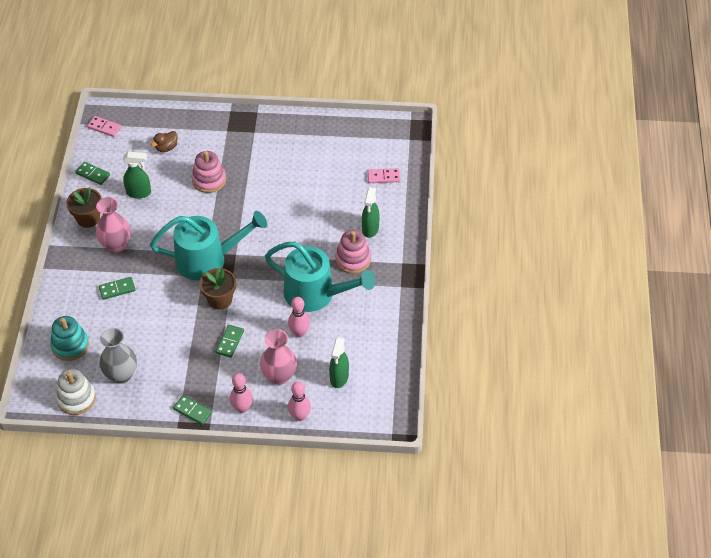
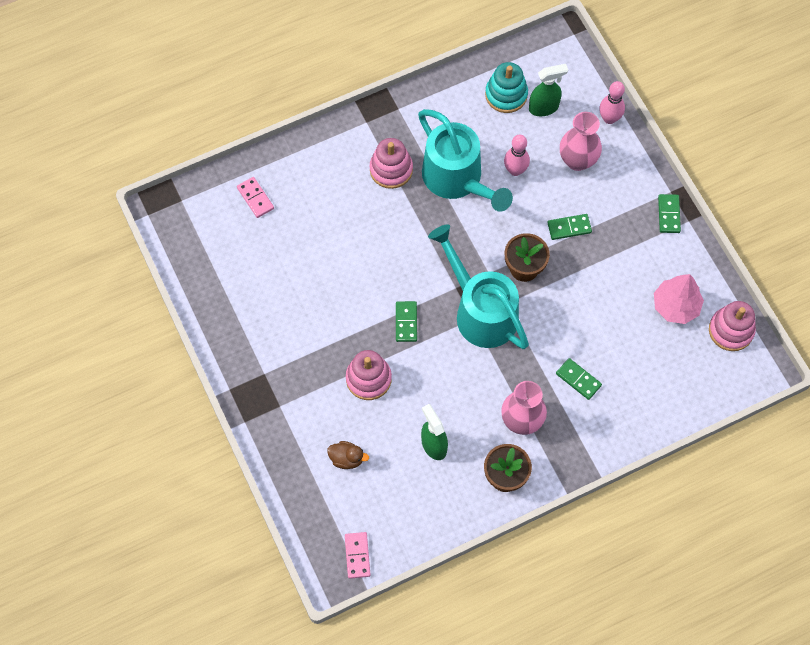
camera: 120 degrees left, 15 degrees up
turquoise stacking toy [50,316,89,361] -> turquoise stacking toy moved to [485,62,528,113]
white stacking toy [56,369,96,415] -> pink stacking toy [709,301,756,351]
green domino [75,162,110,185] -> green domino moved to [396,301,417,342]
grey vase [100,328,137,384] -> pink tree [654,274,704,324]
pink bowling pin [230,373,253,413] -> none
turquoise watering can [265,242,375,312] -> turquoise watering can turned 150 degrees clockwise [418,109,513,212]
green spray bottle [362,187,380,238] -> none

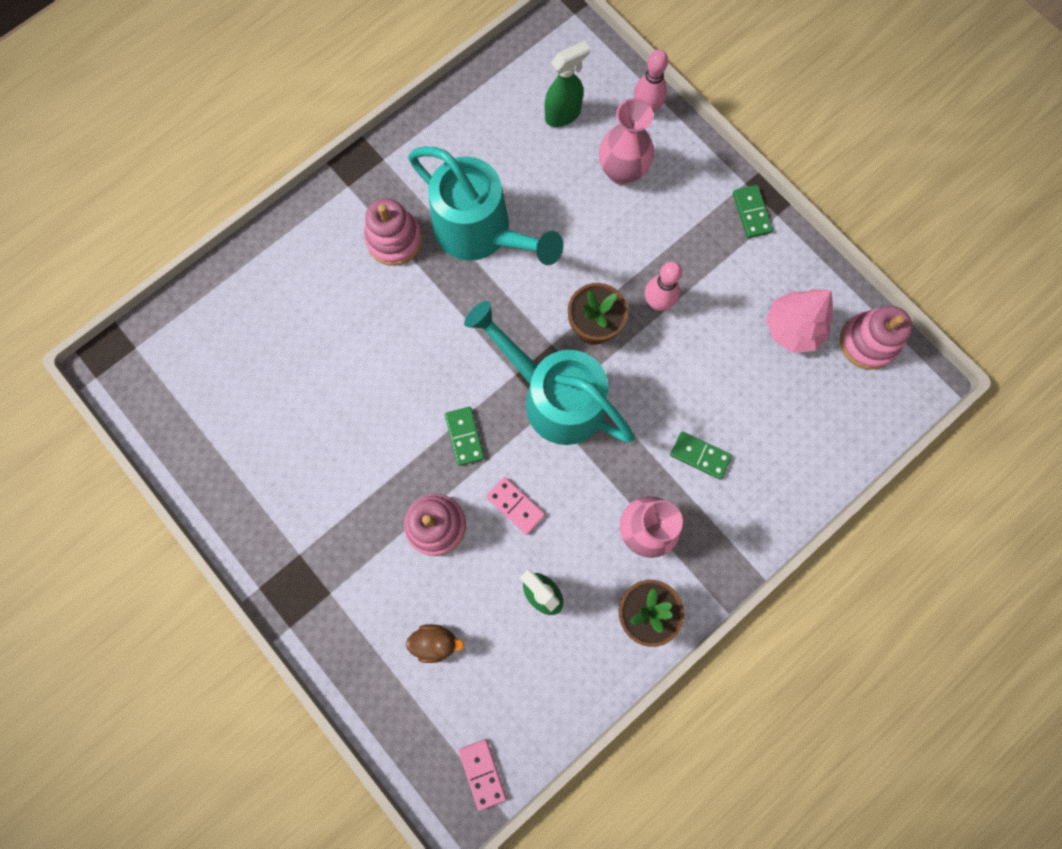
camera: 15 degrees left, 10 degrees up
pink domino [237,177,274,218] -> pink domino moved to [486,477,545,535]
turquoise stacking toy [485,62,528,113] -> none
pink bowling pin [504,135,530,176] -> pink bowling pin moved to [645,261,682,311]
green domino [547,214,592,240] -> none

